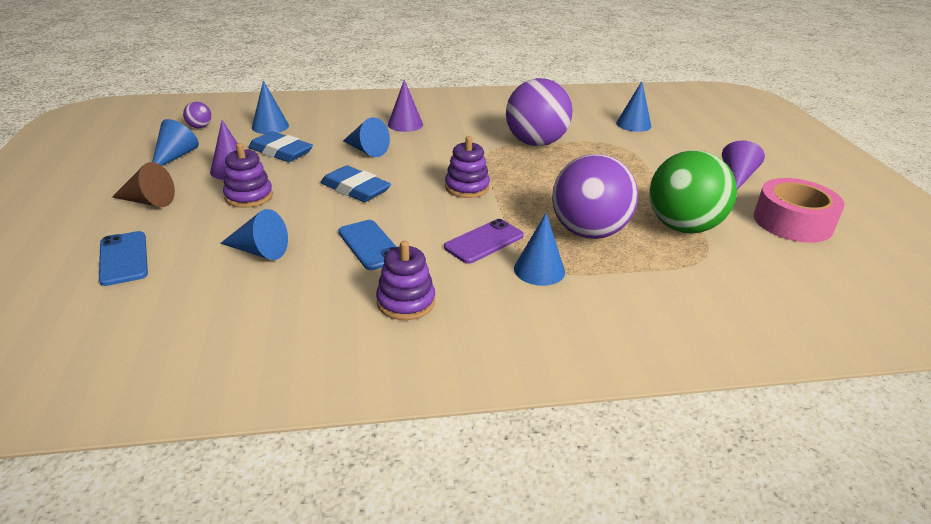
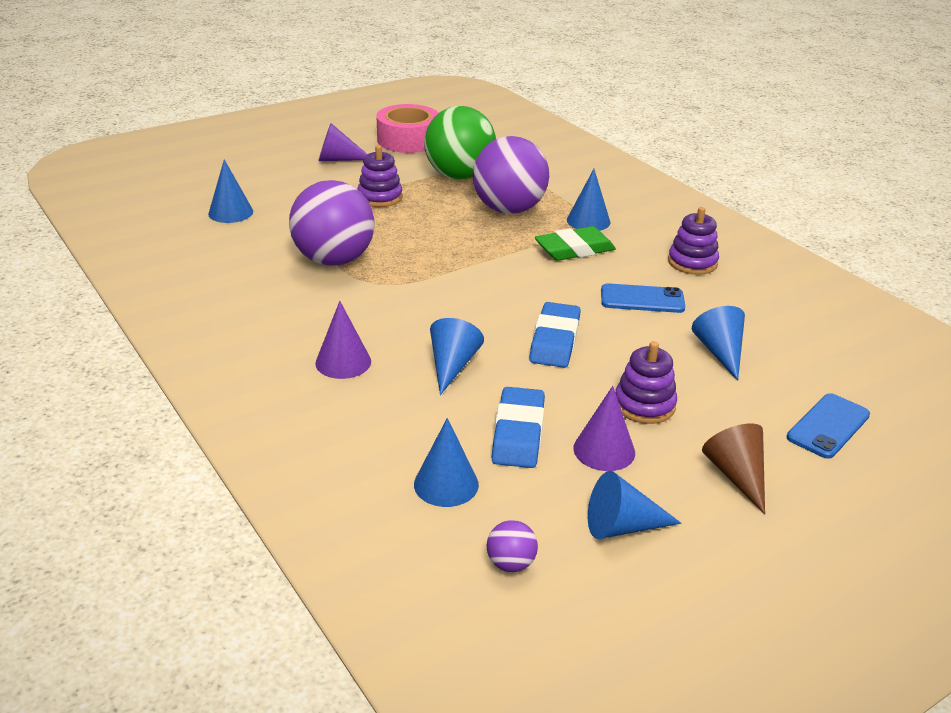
camera: 115 degrees left, 0 degrees up
blue phone [338,220,396,270] -> blue phone turned 60 degrees clockwise [601,283,685,313]
purple phone [444,219,524,264] -> green eraser [535,226,616,261]
purple stacking toy [445,136,490,198] -> purple stacking toy moved to [357,145,402,207]

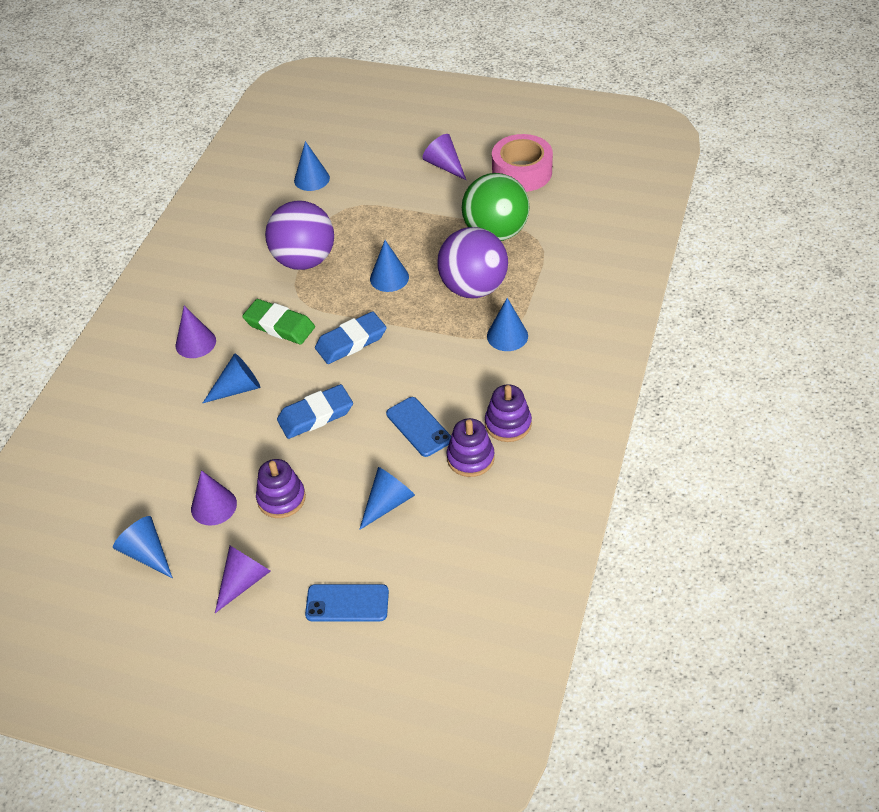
camera: 55 degrees right, 15 degrees up
purple stacking toy [357,145,402,207] -> purple stacking toy moved to [447,418,495,477]
blue cone [414,418,479,507] -> blue cone moved to [370,240,409,292]
purple ball [487,520,538,572] -> none
blue eraser [492,387,545,468] -> blue eraser moved to [315,311,387,364]
green eraser [535,226,616,261] -> green eraser moved to [242,299,315,344]
brown cone [702,423,765,515] -> purple cone [215,546,271,613]

